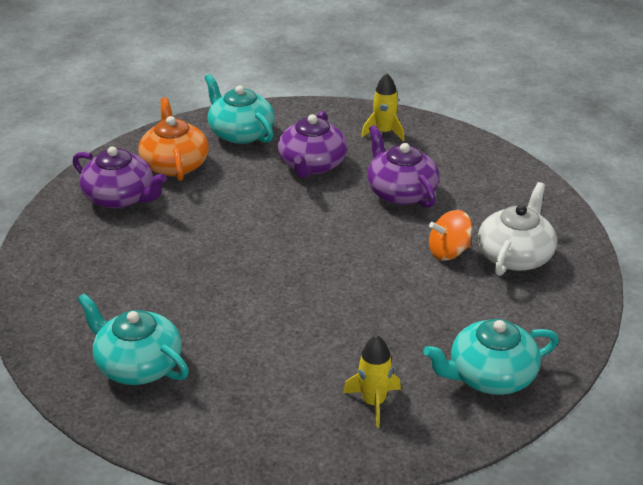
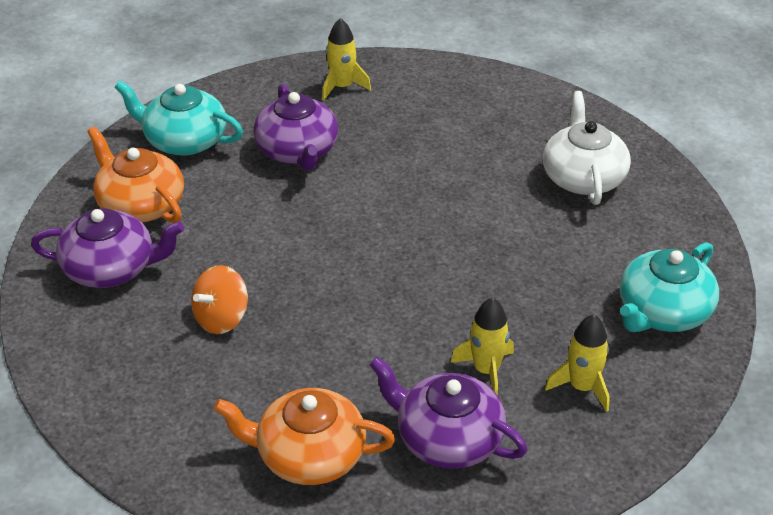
camera: 30 degrees left, 5 degrees up
turquoise teapot [77,293,189,385] -> orange teapot [214,388,395,485]
purple teapot [367,125,440,208] -> purple teapot moved to [369,357,528,469]
orange spinning top [429,210,472,261] -> orange spinning top moved to [191,265,248,334]
none -> yellow rocket [451,298,514,396]

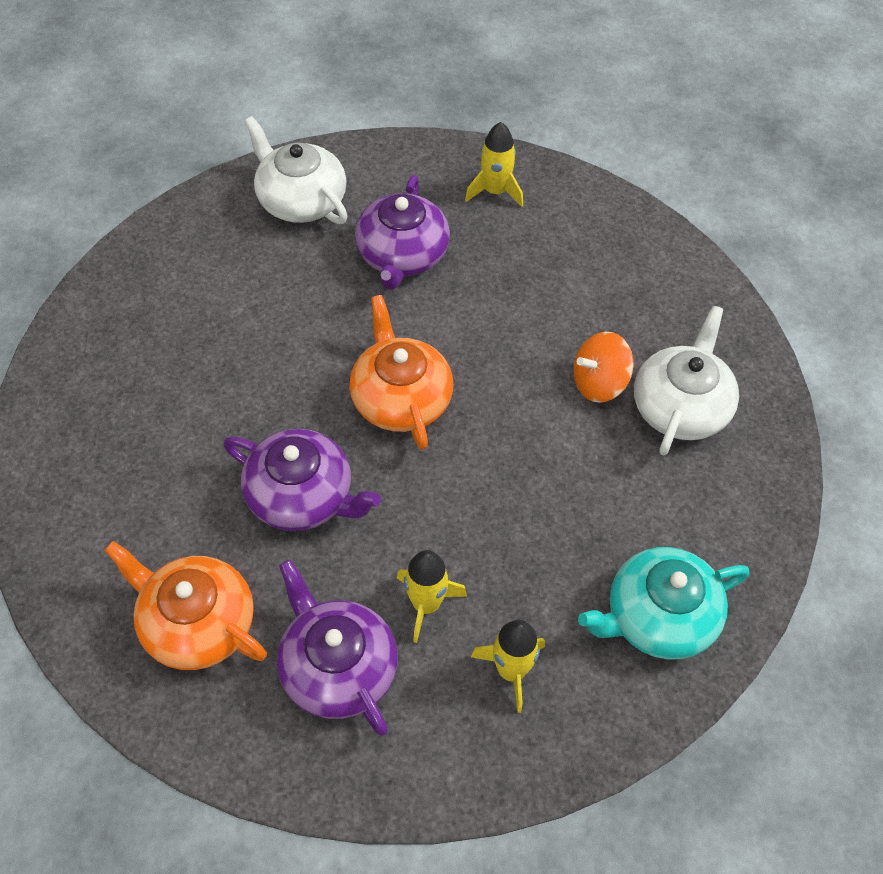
camera: 25 degrees right, 15 degrees up
purple teapot [31,208,184,288] -> purple teapot moved to [223,429,381,531]
orange teapot [87,127,184,223] -> orange teapot moved to [349,295,453,450]
turquoise teapot [115,81,243,155] -> white teapot [244,116,348,224]
orange spinning top [191,265,248,334] -> orange spinning top moved to [573,332,633,403]

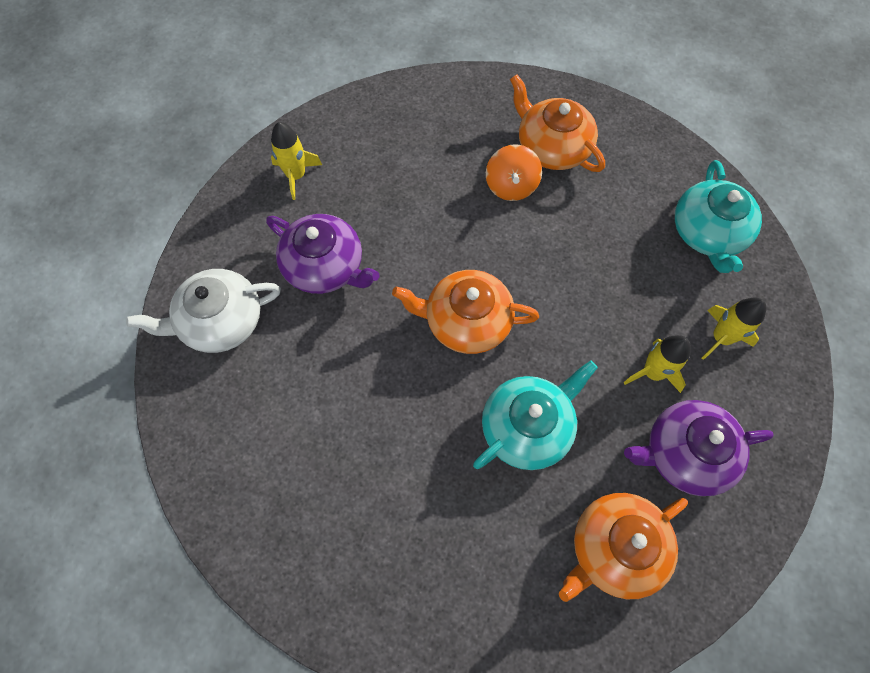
camera: 65 degrees left, 10 degrees up
purple teapot [223,429,381,531] -> turquoise teapot [473,360,598,470]
white teapot [634,306,739,456] -> orange teapot [510,74,605,172]

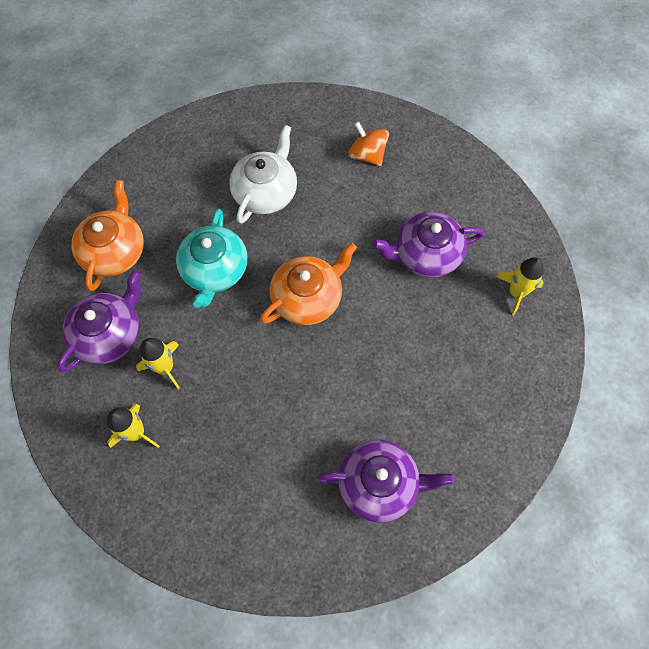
camera: 135 degrees right, 0 degrees up
white teapot [126,269,281,353] -> white teapot moved to [229,125,297,224]
orange spinning top [486,144,542,201] -> orange spinning top moved to [348,121,389,166]
orange teapot [510,74,605,172] -> purple teapot [317,440,455,523]
turquoise teapot [675,160,762,273] -> none

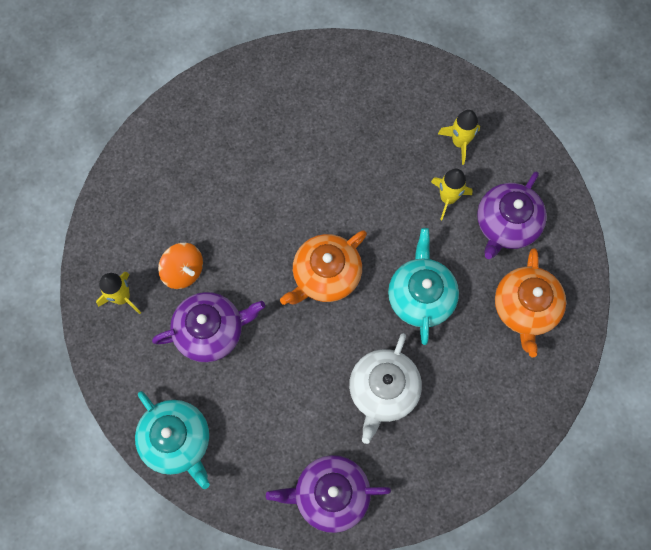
camera: 175 degrees right, 5 degrees up
purple teapot [317,440,455,523] -> purple teapot moved to [266,455,391,533]
orange spinning top [348,121,389,166] -> orange spinning top moved to [158,243,203,289]
none -> turquoise teapot [135,391,210,489]

